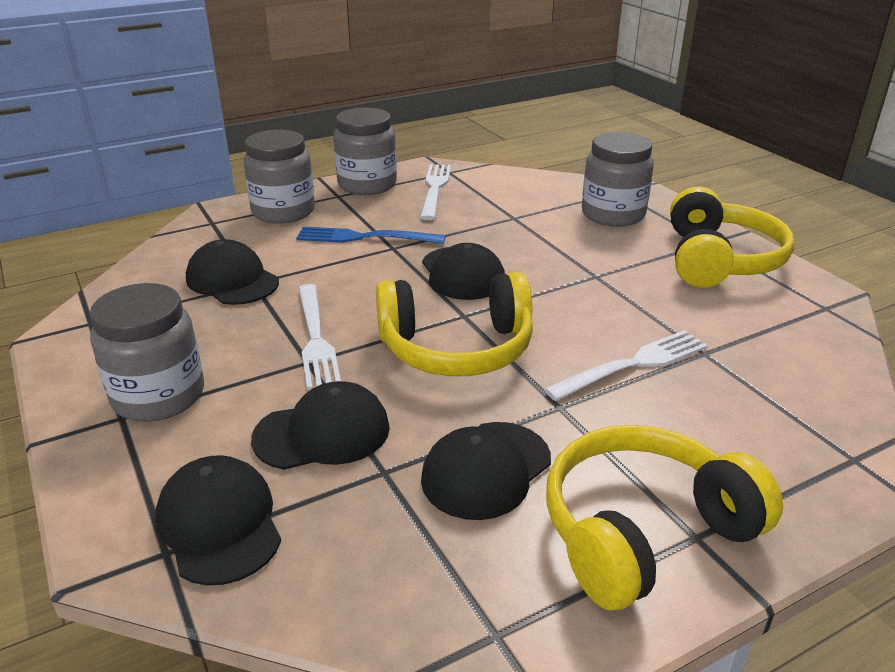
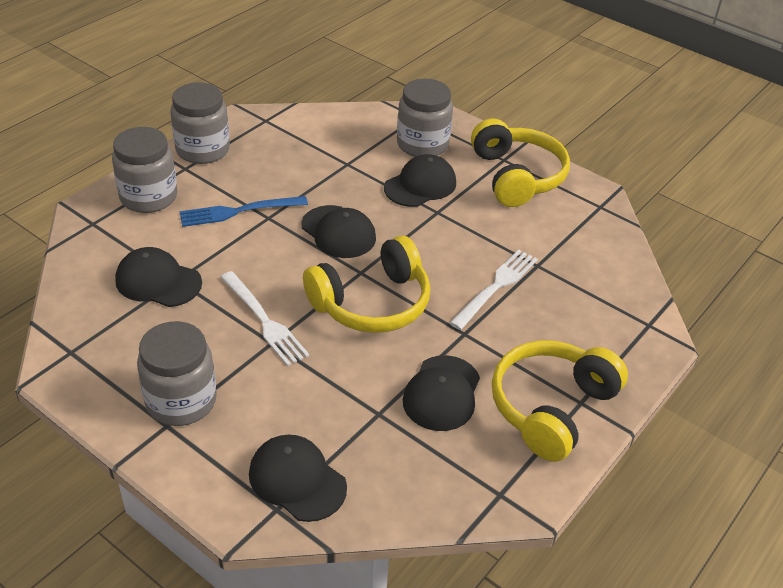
camera: 25 degrees left, 10 degrees up
black cap [251,381,390,470] -> black cap moved to [384,154,456,207]
white fork [420,164,451,220] -> none

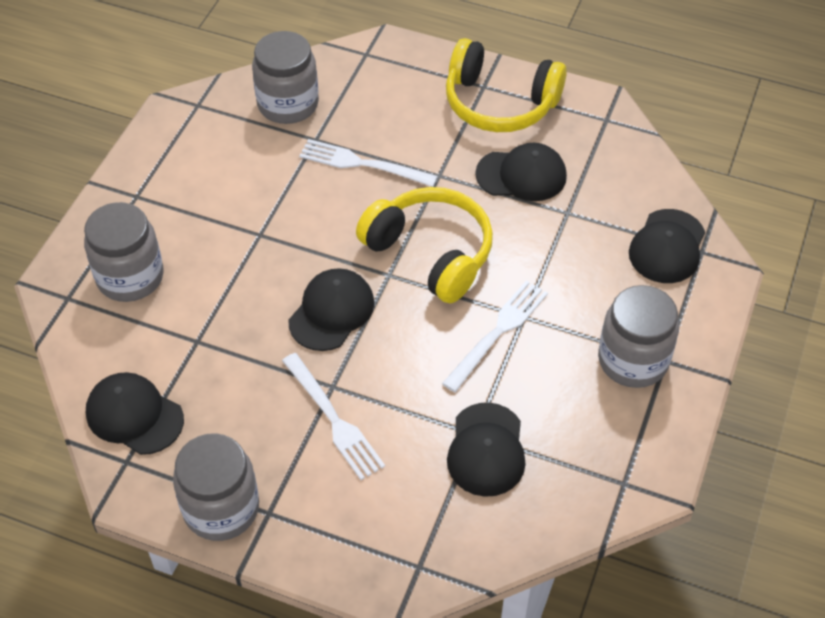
camera: 105 degrees left, 10 degrees up
grey jar [112,127,177,213] -> grey jar moved to [252,31,319,124]
blue fork [179,196,308,227] -> white fork [282,353,385,480]
black cap [384,154,456,207] -> black cap moved to [86,372,184,455]
yellow headphones [471,119,570,207] -> none

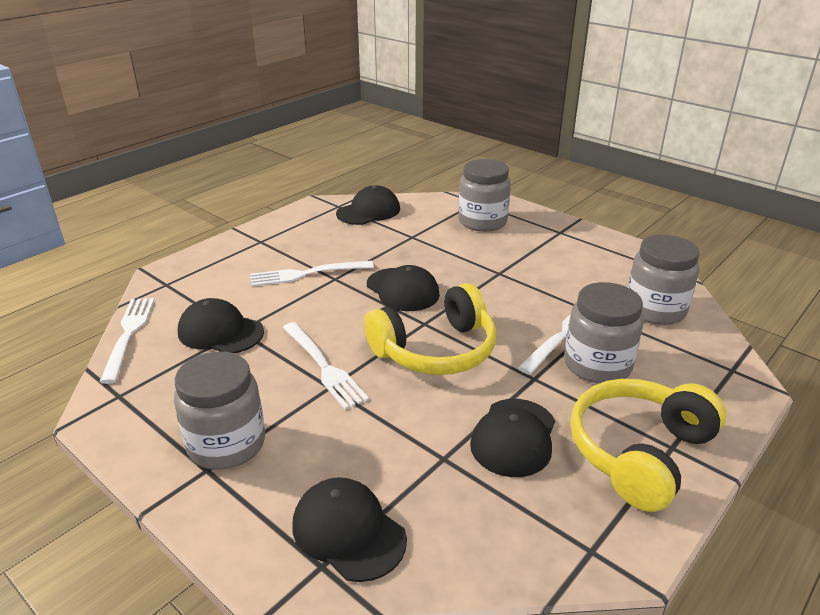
camera: 110 degrees right, 20 degrees down
grey jar [173,433,259,541] -> grey jar moved to [564,282,644,384]
none -> white fork [100,298,155,384]

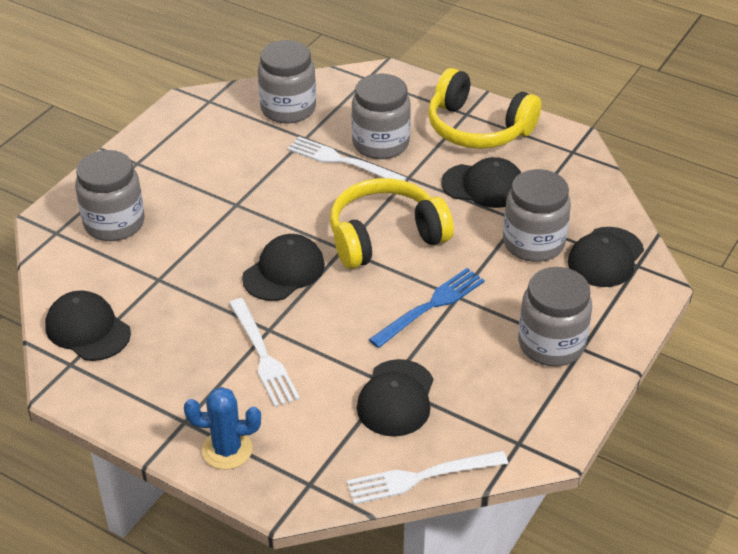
camera: 100 degrees left, 10 degrees up
white fork [283,322,369,410] -> blue fork [369,268,485,348]
yellow headphones [364,283,497,375] -> yellow headphones turned 75 degrees counterclockwise [330,178,454,269]
none -> blue cactus [184,387,261,470]
none -> grey jar [503,169,571,262]

